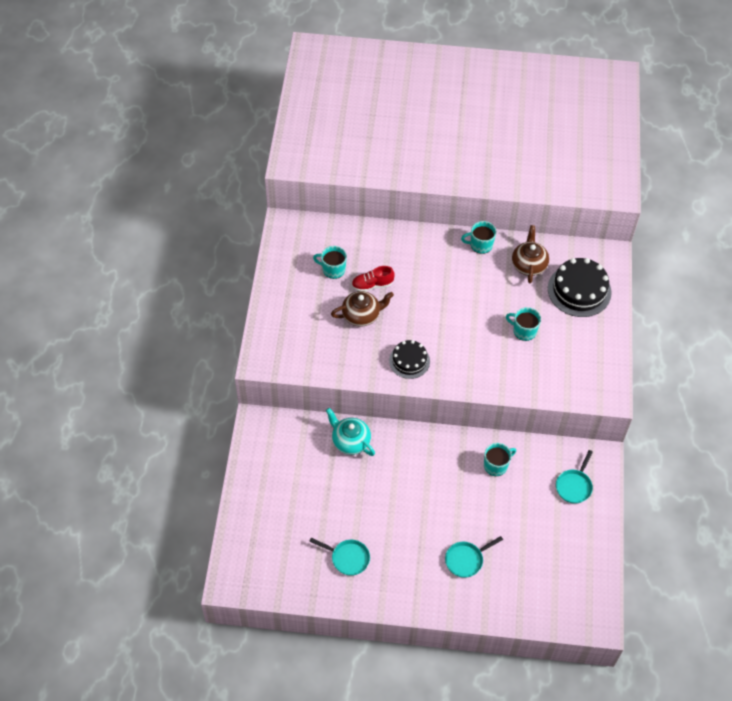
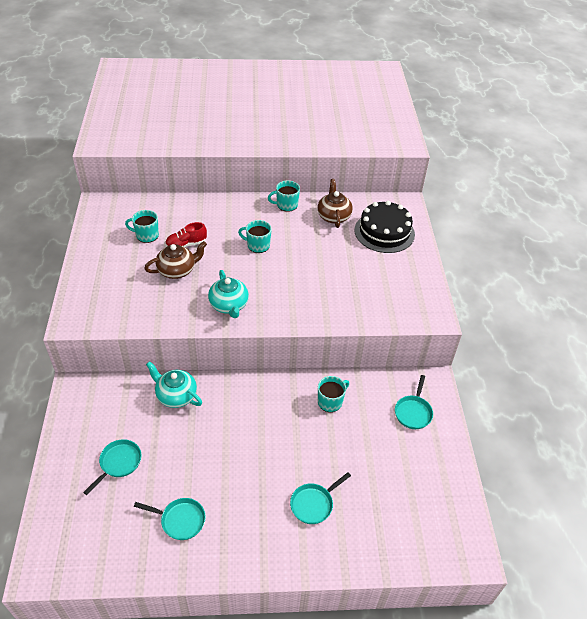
camera: 10 degrees left, 10 degrees down
black cake [389,340,430,379] -> turquoise teapot [208,270,249,318]
turquoise mug [506,307,541,341] -> turquoise mug moved to [238,220,272,253]
none -> turquoise pan [83,439,141,495]

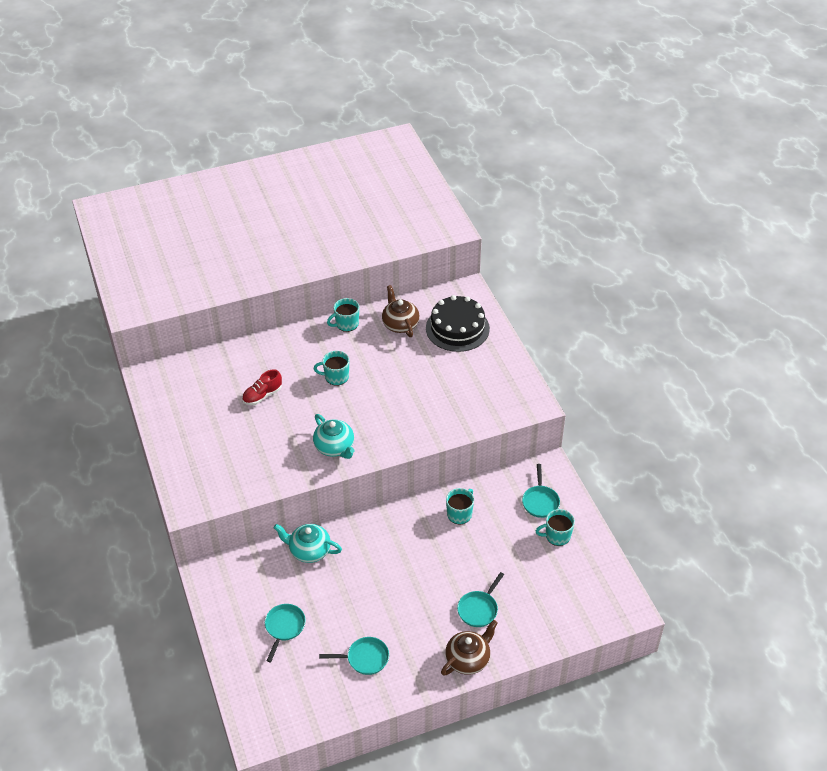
camera: 15 degrees left, 0 degrees up
turquoise mug [125,210,159,243] -> turquoise mug moved to [536,509,575,546]
brown teapot [144,241,207,279] -> brown teapot moved to [441,620,498,676]

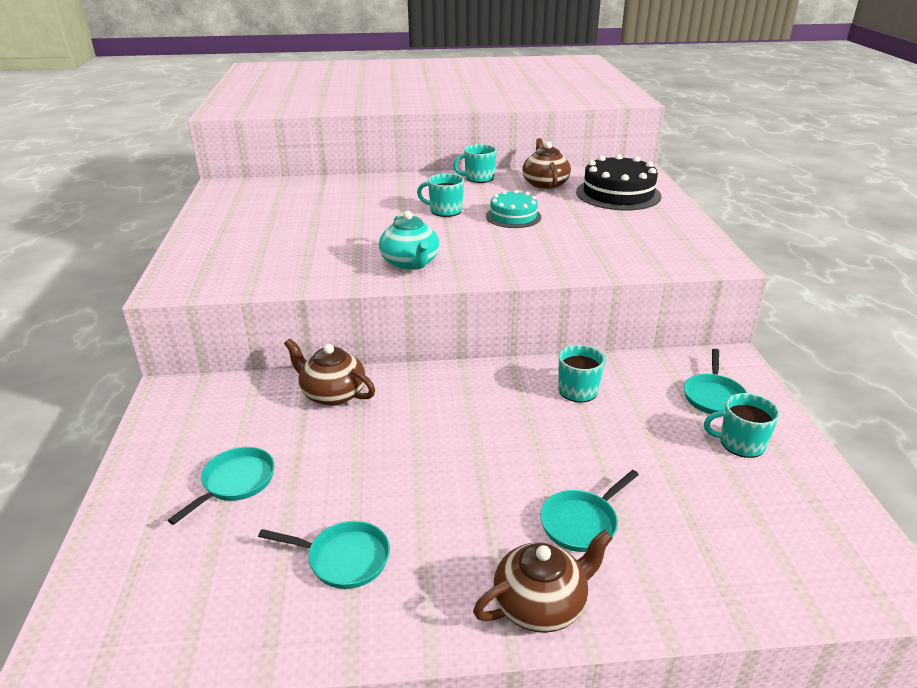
camera: 15 degrees right, 15 degrees down
red shoe [242,369,282,405] -> none
turquoise teapot [274,524,342,563] -> brown teapot [284,339,375,406]
none -> turquoise cake [486,190,541,228]

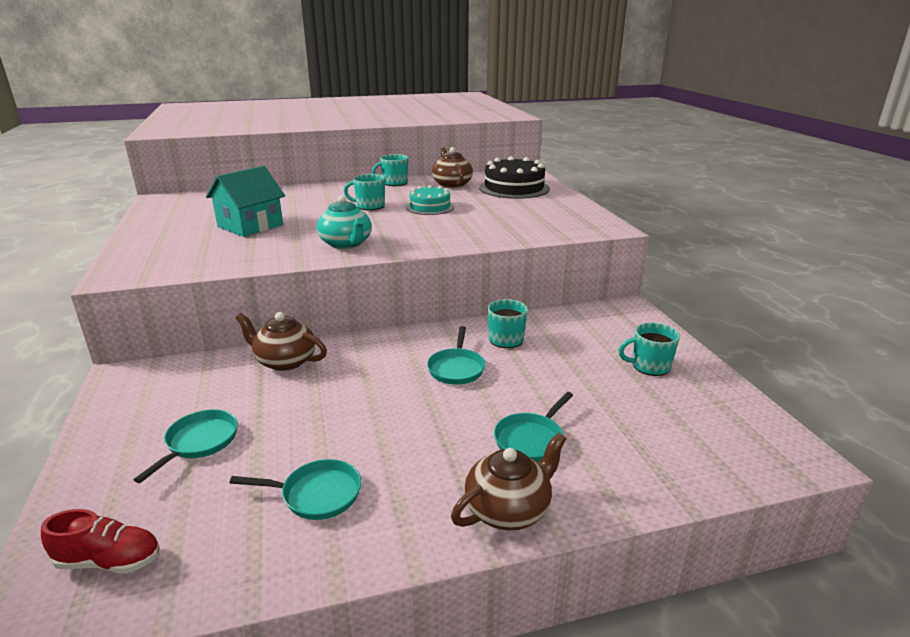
camera: 10 degrees left, 5 degrees down
turquoise pan [684,349,747,414] -> turquoise pan moved to [427,326,485,385]
none -> red shoe [41,509,160,574]
none -> turquoise house [206,166,285,237]

